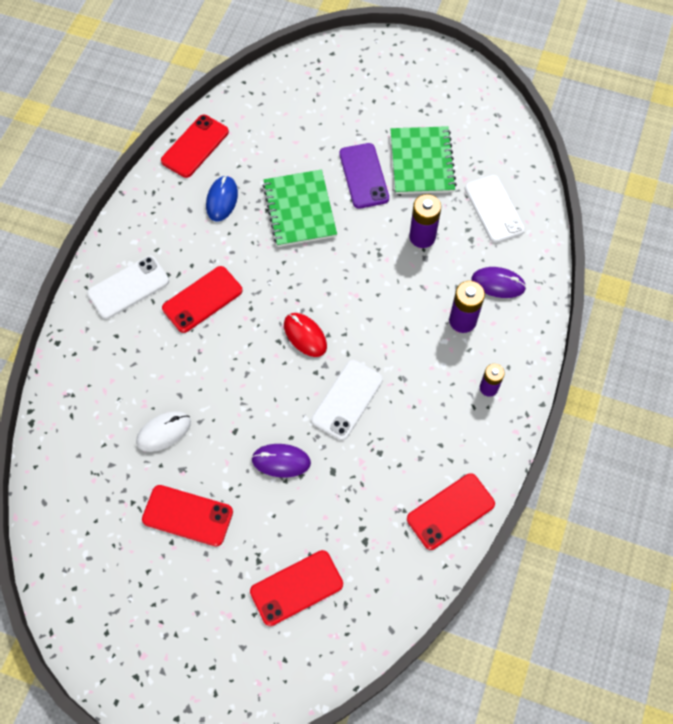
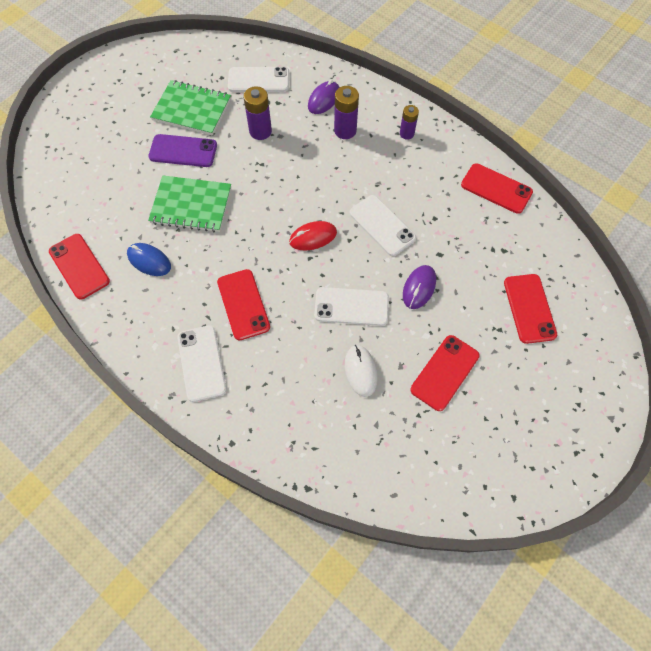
camera: 70 degrees left, 0 degrees up
red phone [407,473,495,550] -> red phone turned 45 degrees counterclockwise [461,163,533,214]
none -> white phone [314,287,389,326]

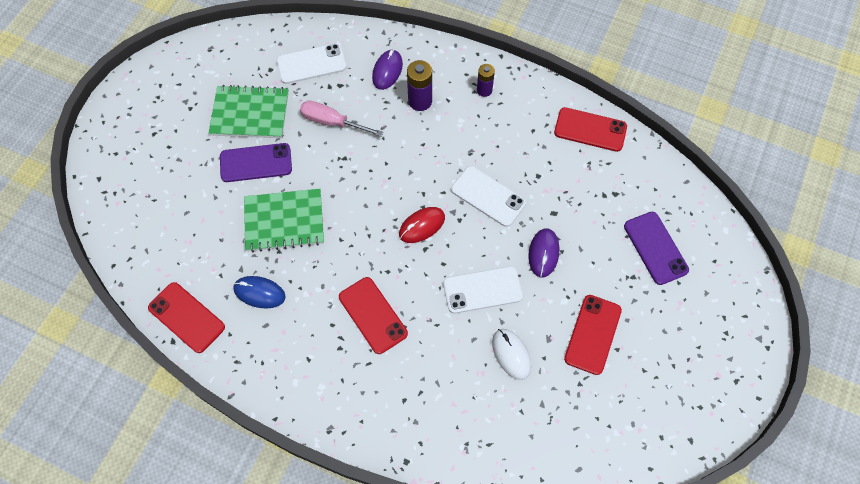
camera: 15 degrees left, 0 degrees up
white phone [177,325,227,402] -> none
purple battery [244,86,272,140] -> pink screwdriver [300,101,383,137]
red phone [504,274,557,344] -> purple phone [624,212,689,285]

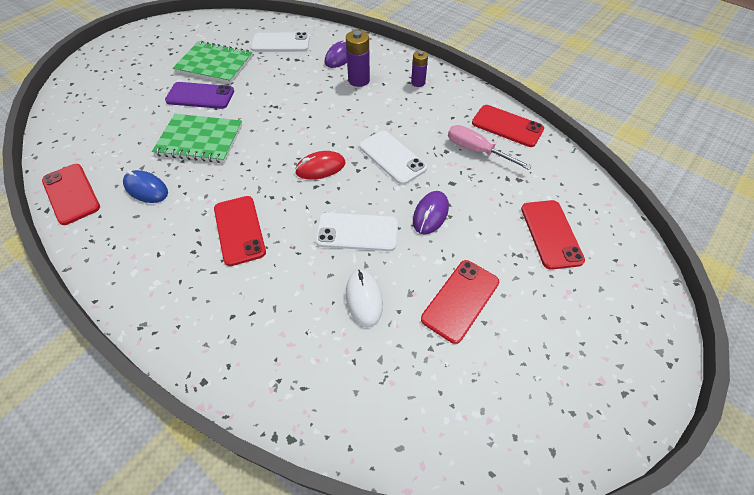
camera: 15 degrees right, 10 degrees down
pink screwdriver [300,101,383,137] -> pink screwdriver moved to [448,125,532,170]
purple phone [624,212,689,285] -> red phone [521,200,585,270]

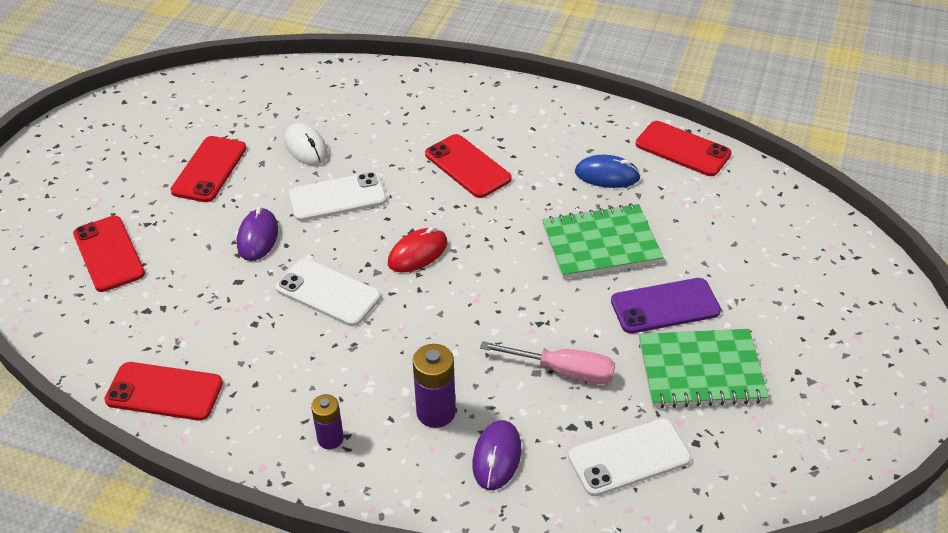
camera: 160 degrees right, 10 degrees down
pink screwdriver [448,125,532,170] -> pink screwdriver moved to [480,341,615,384]

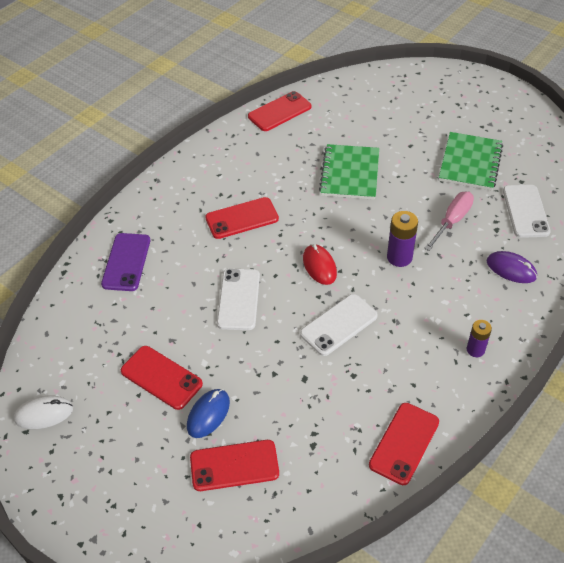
camera: 70 degrees left, 5 degrees up
purple mouse [237,207,278,261] -> none
white mouse [285,123,328,165] -> white mouse moved to [13,395,73,429]
purple battery [413,344,456,428] -> purple battery moved to [387,211,418,267]
blue mouse [575,155,641,188] -> blue mouse moved to [187,389,230,438]
purple phone [611,278,721,334] -> purple phone moved to [101,233,150,291]

